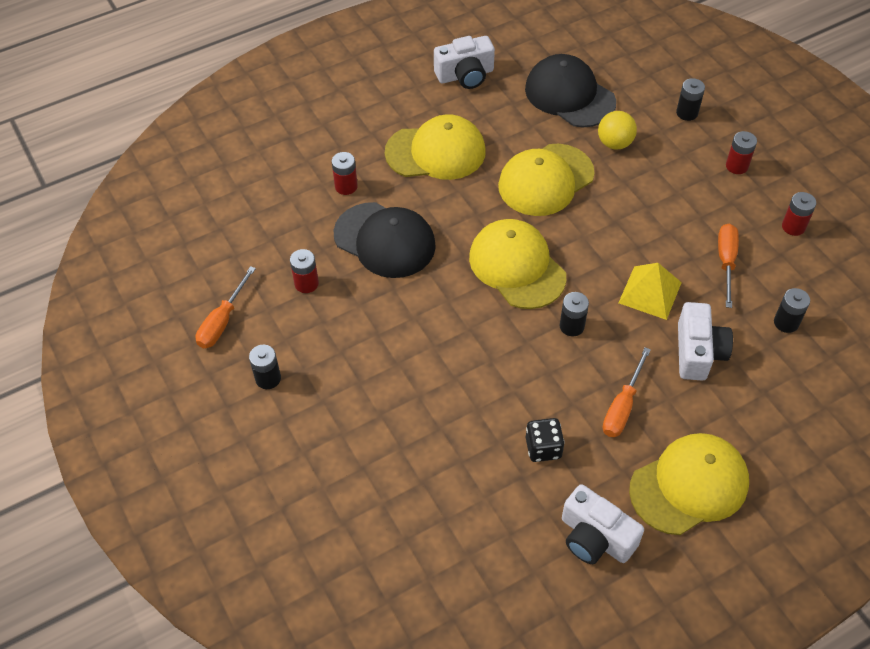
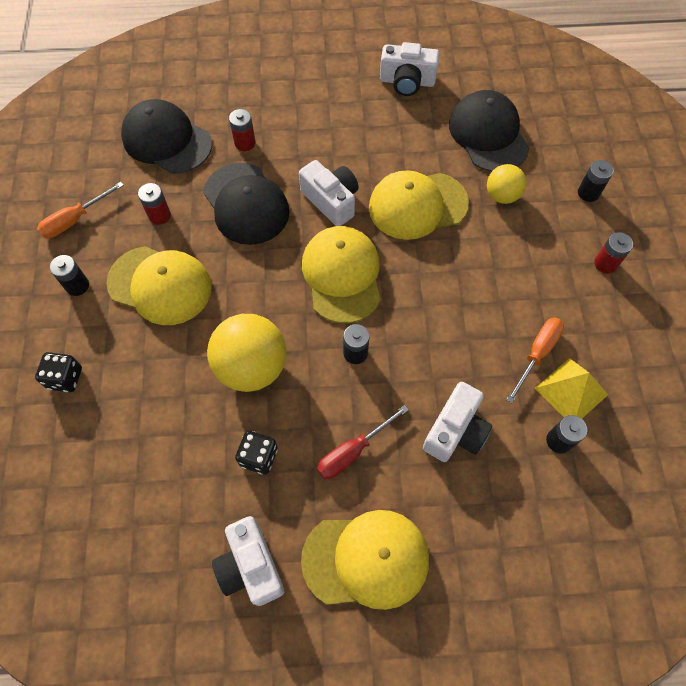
camera: 25 degrees right, 10 degrees up
yellow cap [385,114,486,180] -> yellow cap moved to [106,246,212,325]
orange screwdriver [603,347,651,437] -> red screwdriver [317,405,409,479]
yellow pyramid [619,263,682,320] -> yellow pyramid moved to [535,358,608,419]
red battery [782,192,816,236] -> none
none -> black dice [35,352,82,392]
none -> black cap [121,99,212,174]
none -> yellow ball [207,314,286,392]
none -> white camera [299,160,359,226]

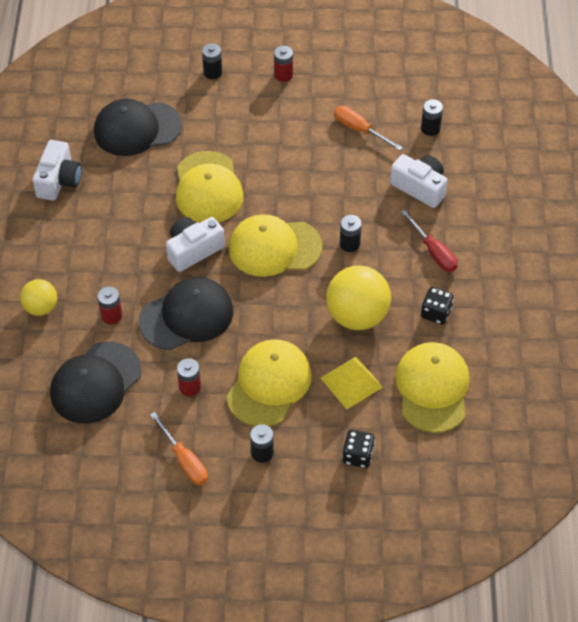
camera: 85 degrees left, 10 degrees down
white camera [212,516,284,606] -> none
yellow cap [301,510,429,610] -> yellow cap moved to [395,342,470,433]
yellow ball [487,164,526,204] -> yellow ball moved to [20,279,57,316]
yellow pyramid [535,358,608,419] -> yellow pyramid moved to [321,356,383,410]

